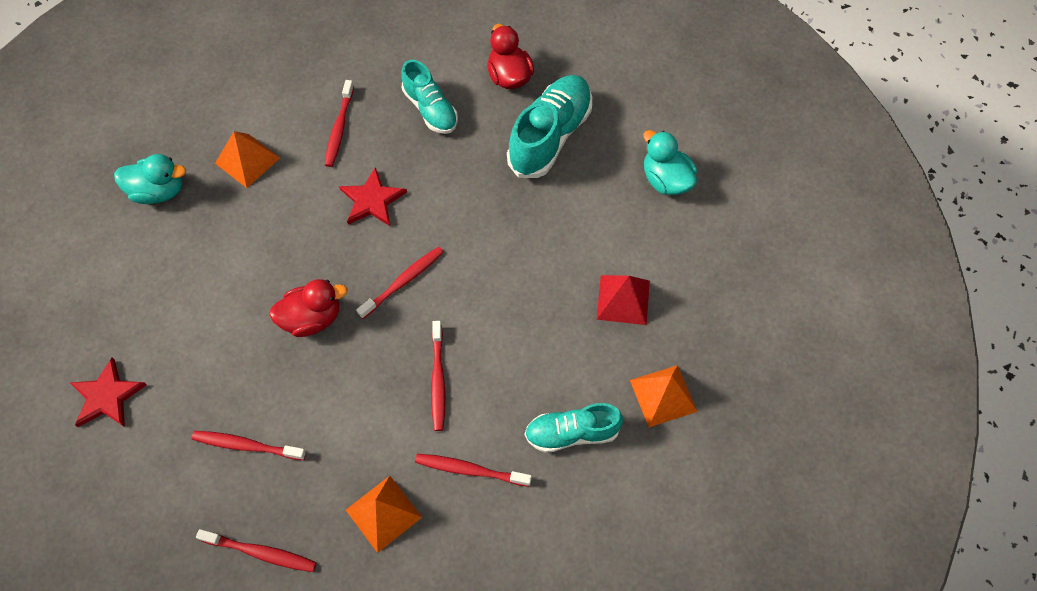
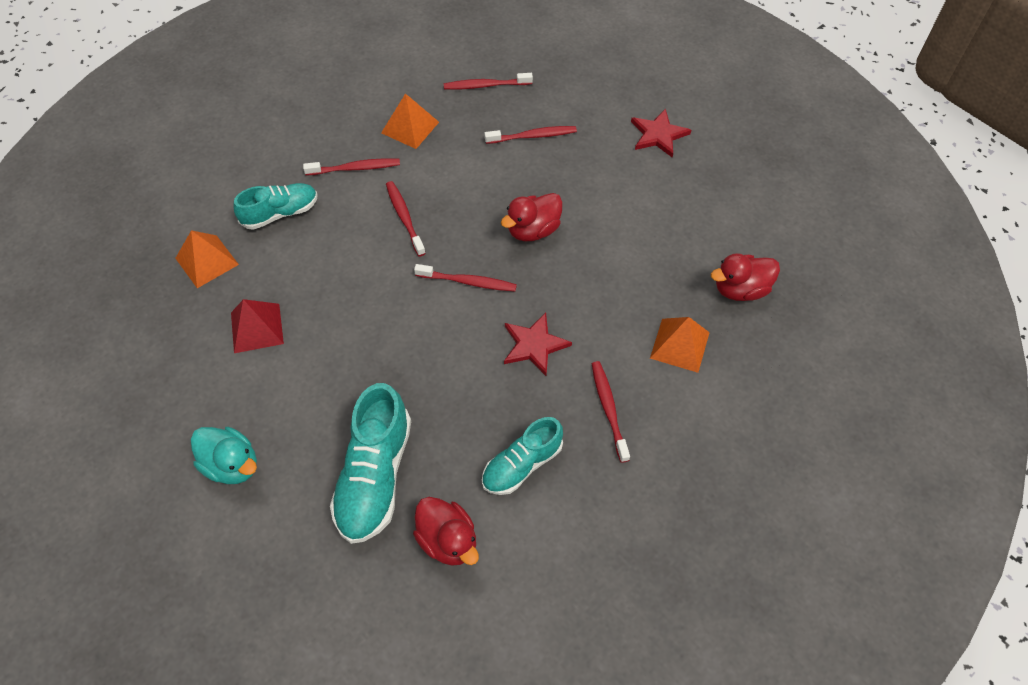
camera: 160 degrees right, 5 degrees down
turquoise duck [114,154,186,204] -> red duck [711,253,780,301]
red toothbrush [356,246,444,319] -> red toothbrush turned 105 degrees counterclockwise [414,264,517,292]
turquoise shoe [401,60,458,134] -> turquoise shoe turned 75 degrees counterclockwise [482,417,563,495]

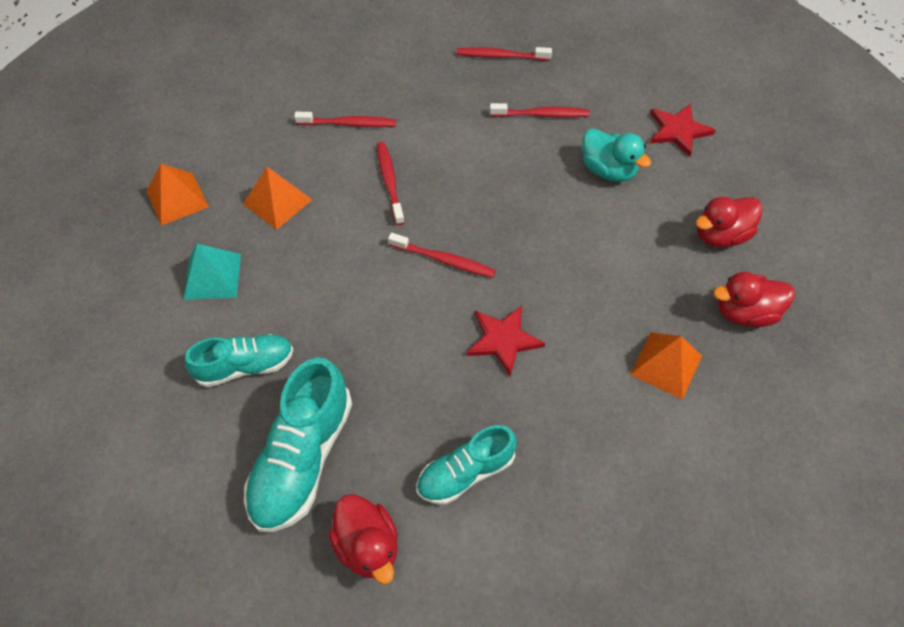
camera: 10 degrees right, 0 degrees up
turquoise duck [191,427,257,484] -> turquoise duck moved to [582,128,651,182]
red pyramid [231,299,284,353] -> turquoise pyramid [183,244,241,300]
turquoise shoe [233,183,318,230] -> turquoise shoe moved to [185,334,294,387]
orange pyramid [381,93,439,149] -> orange pyramid moved to [243,167,312,230]
red duck [501,193,563,241] -> red duck moved to [695,197,763,247]
red toothbrush [592,361,630,463] -> none

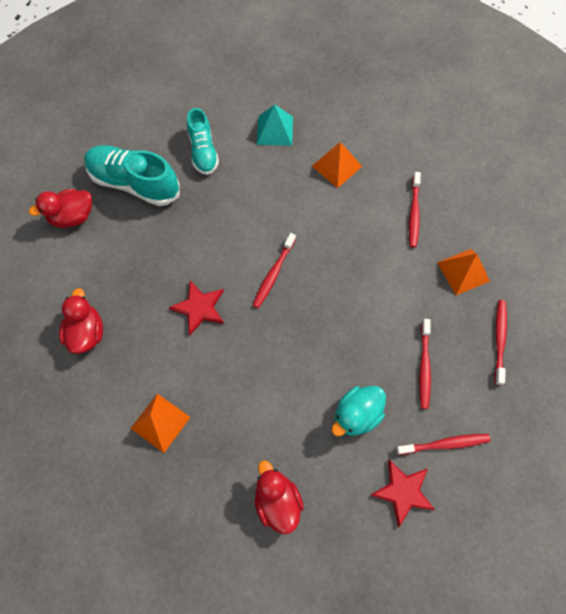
camera: 95 degrees right, 10 degrees up
orange pyramid [146,164,209,226] -> orange pyramid moved to [437,249,490,295]
red toothbrush [377,142,405,225] -> red toothbrush moved to [396,434,491,455]
turquoise shoe [417,425,517,505] -> none
red duck [713,272,795,327] -> red duck moved to [59,288,103,354]

